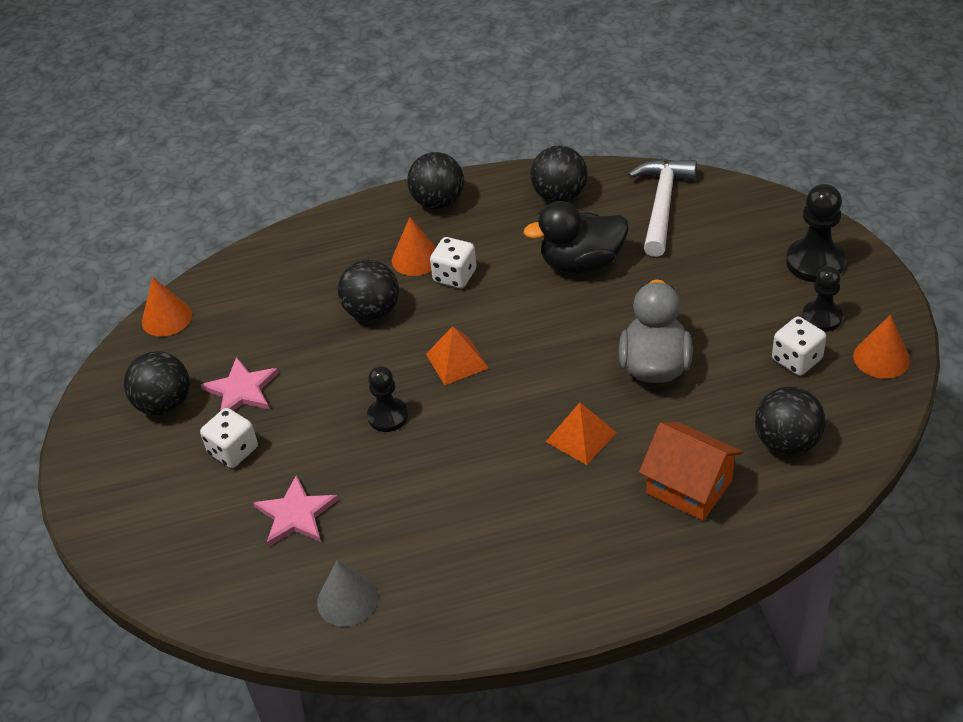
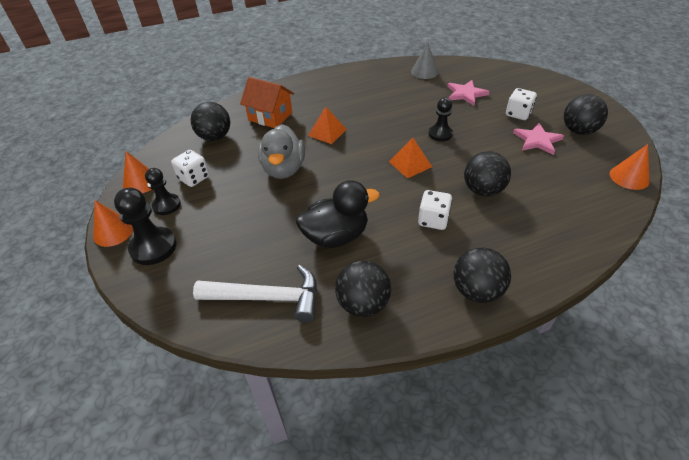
camera: 170 degrees right, 0 degrees up
orange cone [392,217,436,276] -> orange cone moved to [93,200,133,247]
white hammer [628,159,697,257] -> white hammer turned 90 degrees counterclockwise [193,265,317,322]

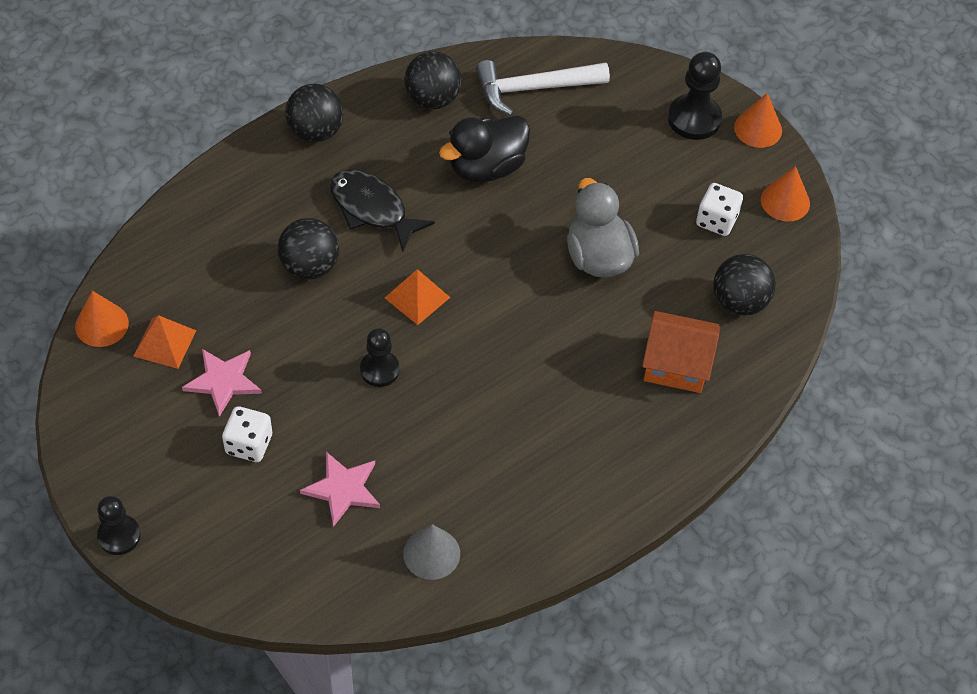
camera: 160 degrees right, 10 degrees up
black pawn [145,168,181,215] -> black pawn moved to [97,496,141,555]
orange pyramid [308,107,347,144] -> orange pyramid moved to [134,315,197,369]
white dice [418,190,452,230] -> black fish [330,170,435,252]
black ball [564,94,608,135] -> none

